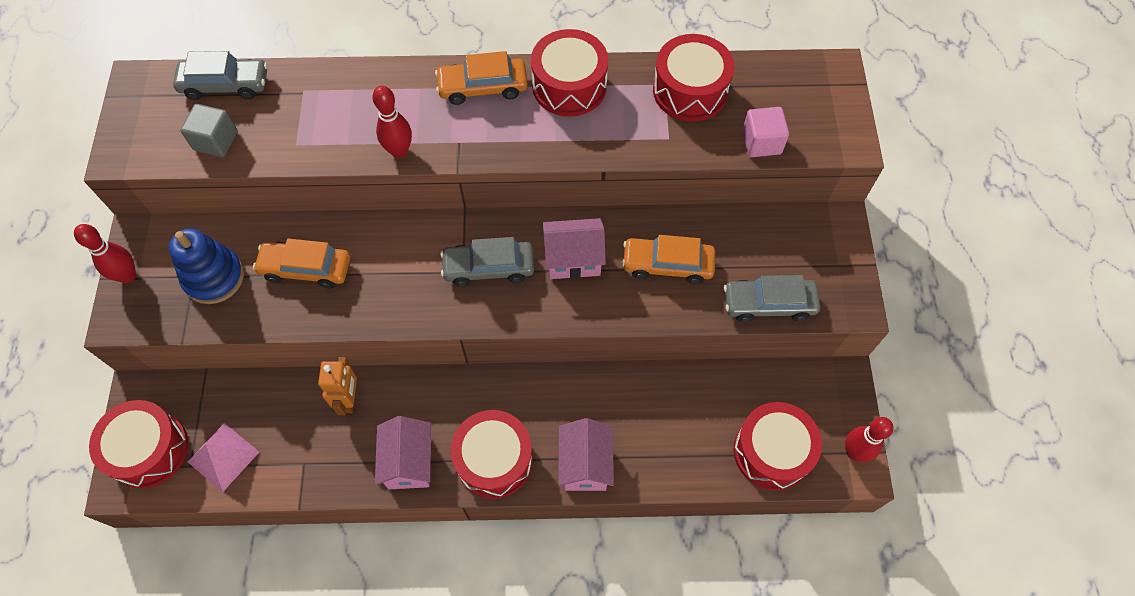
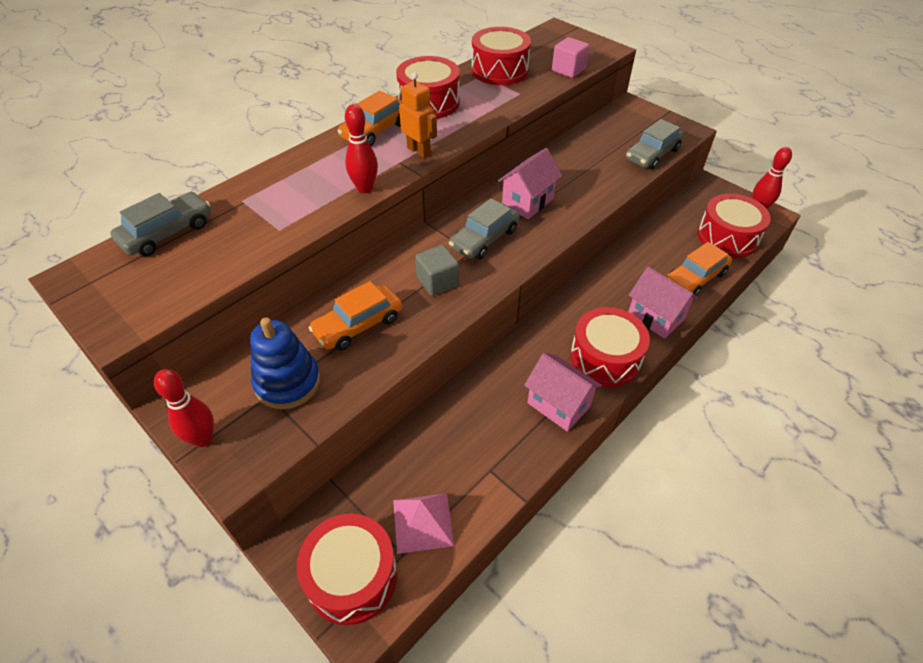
camera: 45 degrees left, 15 degrees down
grey cube [181,104,237,157] -> grey cube moved to [415,245,459,296]
orange robot [318,357,357,415] -> orange robot moved to [399,72,437,158]
orange car [622,235,715,284] -> orange car moved to [667,242,732,298]

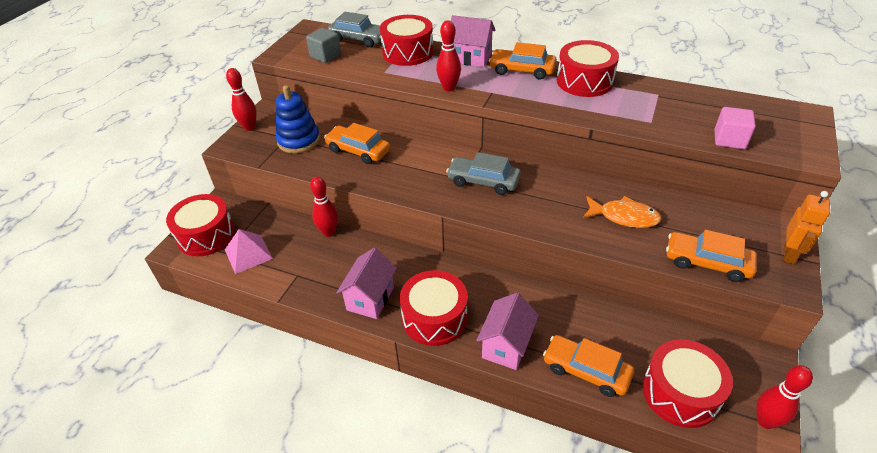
camera: 70 degrees right, 5 degrees down
orange robot [399,72,437,158] -> orange robot moved to [784,191,830,264]
grey cube [415,245,459,296] -> grey cube moved to [306,28,341,63]
red drum [471,27,531,85] -> red drum moved to [380,15,434,66]
pink house [498,148,562,219] -> pink house moved to [451,15,496,67]
grey car [626,119,684,170] -> orange car [666,230,757,282]
none -> red bowling pin [310,177,338,237]
none -> orange fish [583,196,662,228]

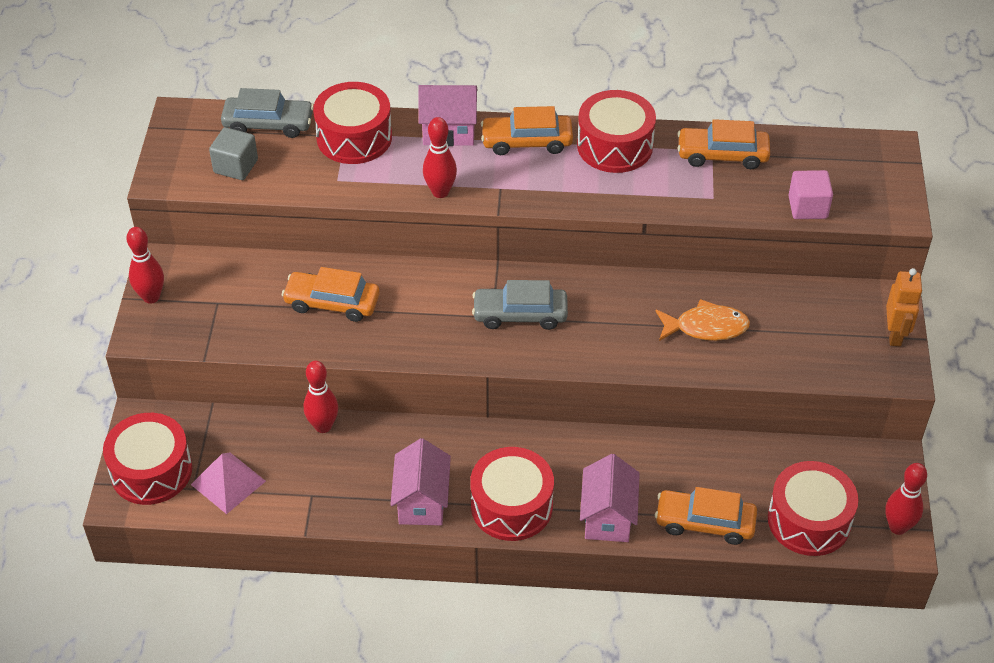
camera: 20 degrees left, 5 degrees up
blue stacking toy [275,85,320,153] -> none
orange car [666,230,757,282] -> orange car moved to [677,119,770,169]

